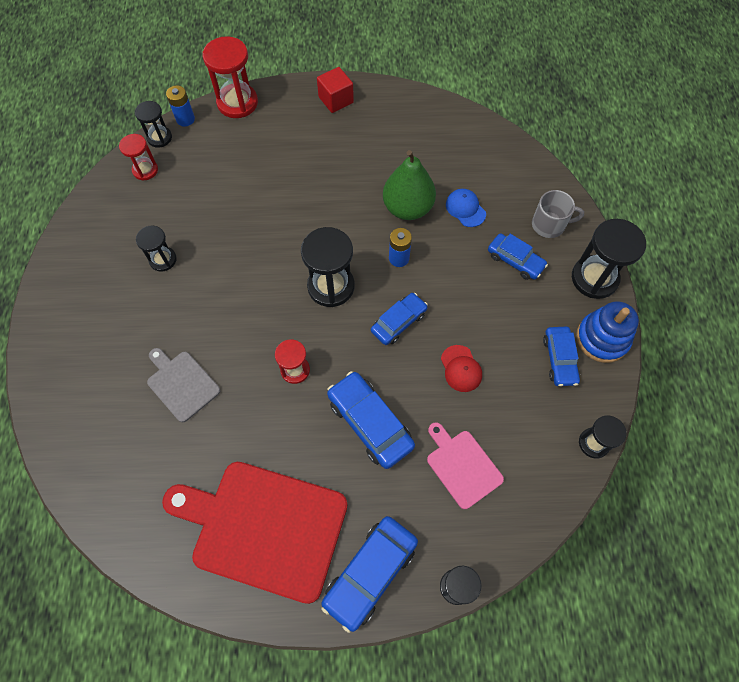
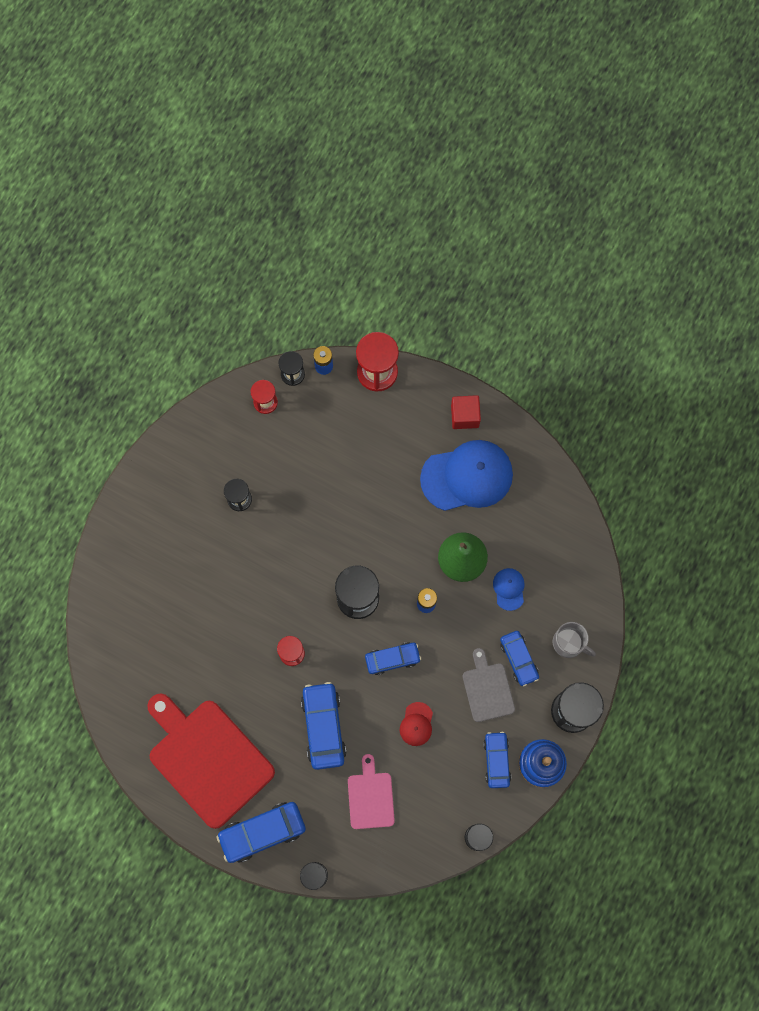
camera: 30 degrees right, 10 degrees up
grey cutting board [147,348,220,422] -> grey cutting board moved to [463,648,515,722]
blue car [543,327,580,386] -> blue car turned 150 degrees clockwise [483,732,511,788]
none -> blue cap [420,440,513,511]

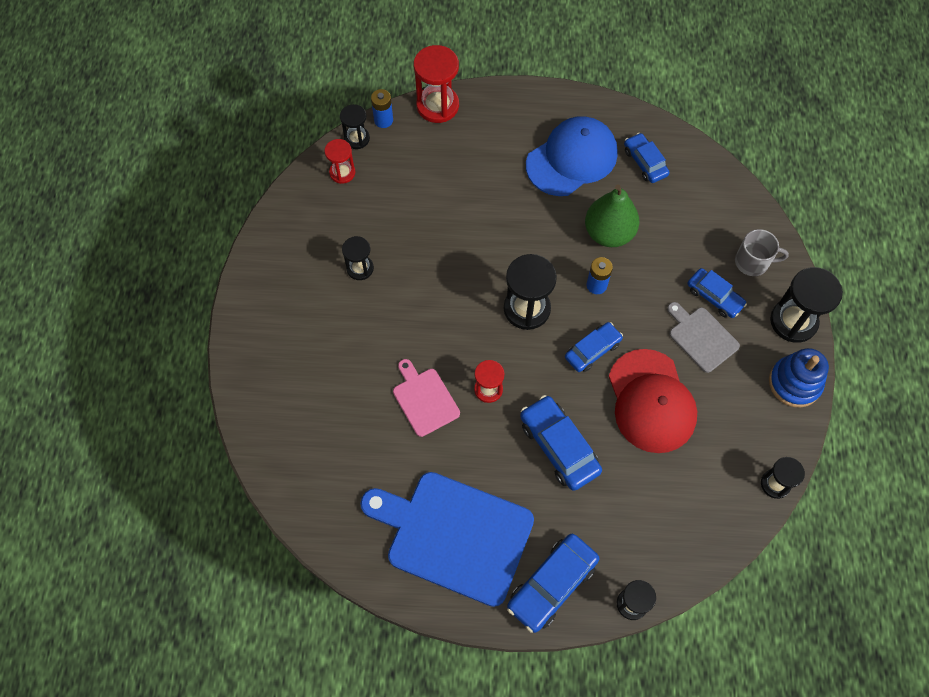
camera: 25 degrees left, 10 degrees down
red cutting board [147,693,275,829] -> blue cutting board [360,472,534,607]
pink cutting board [348,754,395,829] -> pink cutting board moved to [393,359,460,437]
red cap [400,702,433,746] -> red cap [609,349,697,453], size x2.21
red cube [451,395,481,429] -> none
blue car [483,732,511,788] -> blue car moved to [624,133,670,183]
blue cap [493,568,525,611] -> none

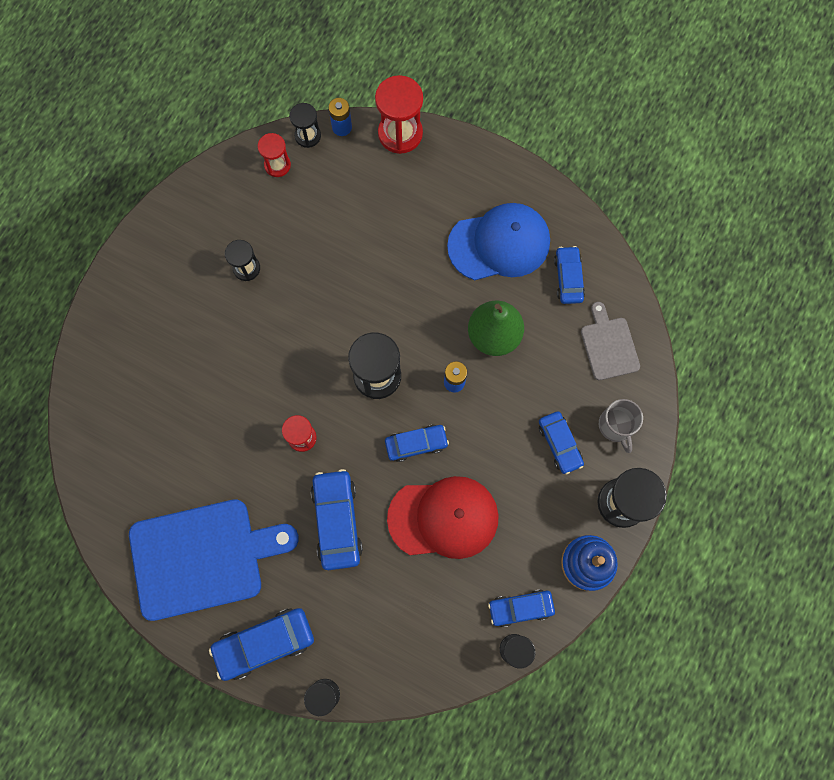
camera: 25 degrees right, 10 degrees up
blue cutting board [360,472,534,607] -> blue cutting board turned 120 degrees clockwise [129,499,299,621]
pink cutting board [393,359,460,437] -> none
red cap [609,349,697,453] -> red cap turned 105 degrees counterclockwise [387,476,499,559]
grey cutting board [667,302,740,373] -> grey cutting board moved to [581,302,640,380]
grey mug [735,229,789,276] -> grey mug turned 45 degrees clockwise [599,399,643,453]
none -> blue car [488,589,555,627]

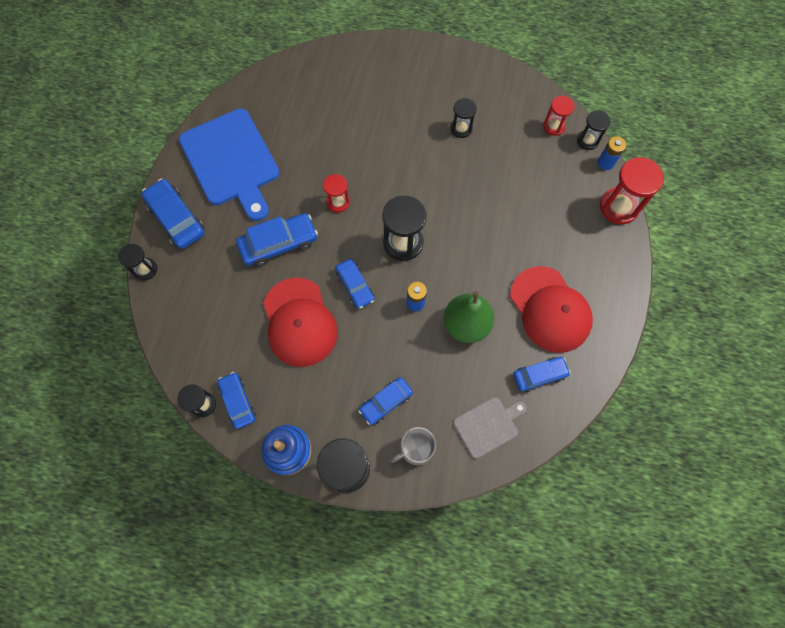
camera: 75 degrees right, 5 degrees down
blue cap [447,203,550,280] -> red cap [510,266,593,353]

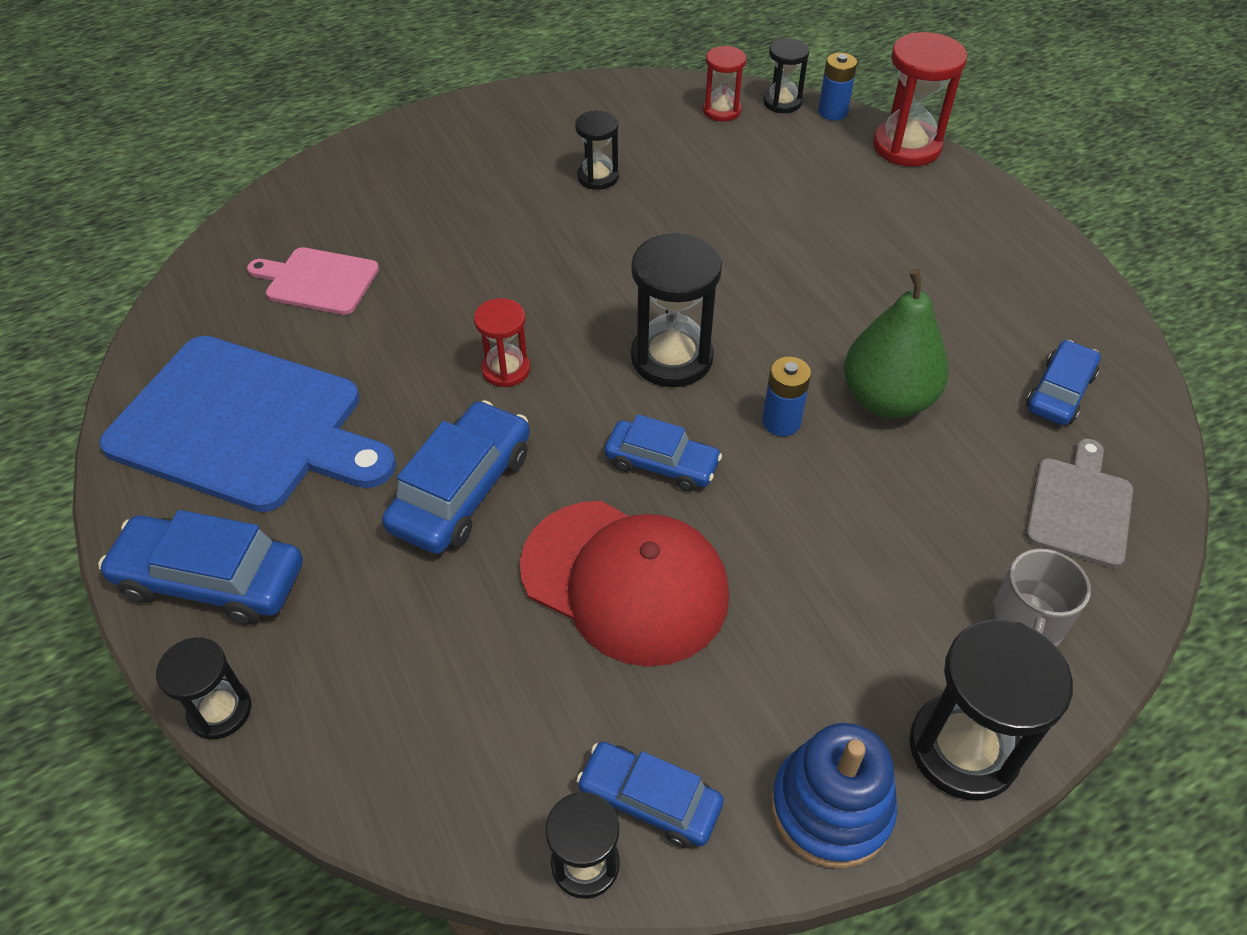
camera: 40 degrees left, 20 degrees down
blue car [359,377,413,425] -> none
red cap [510,266,593,353] -> none
none -> pink cutting board [247,247,379,315]

